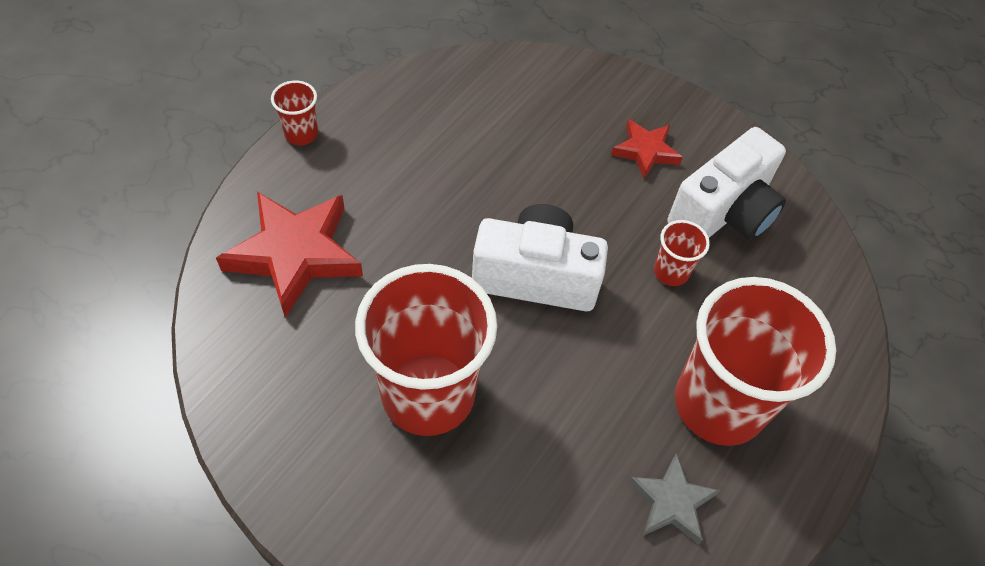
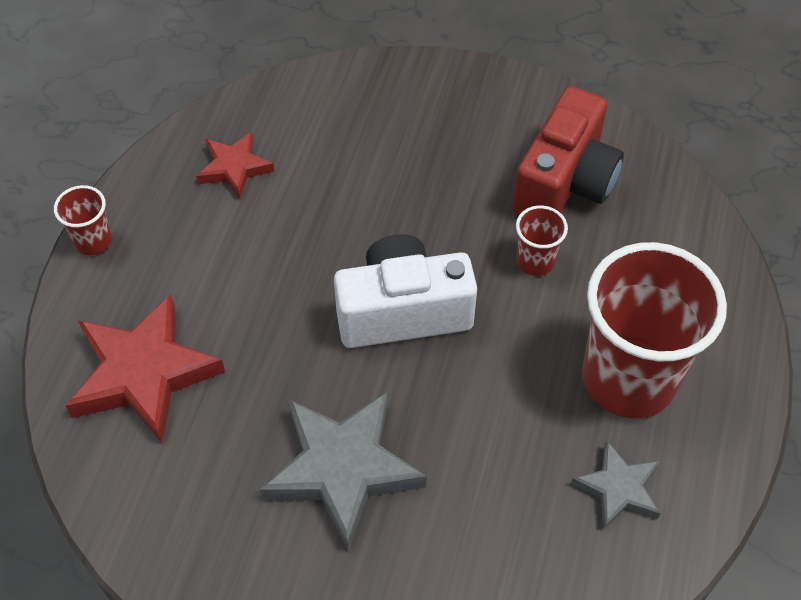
camera: 15 degrees left, 0 degrees up
red cup [355,264,497,436] -> grey star [260,392,427,551]
red star [611,119,683,179] -> red star moved to [196,132,274,199]
white camera [667,127,786,241] -> red camera [512,86,624,215]

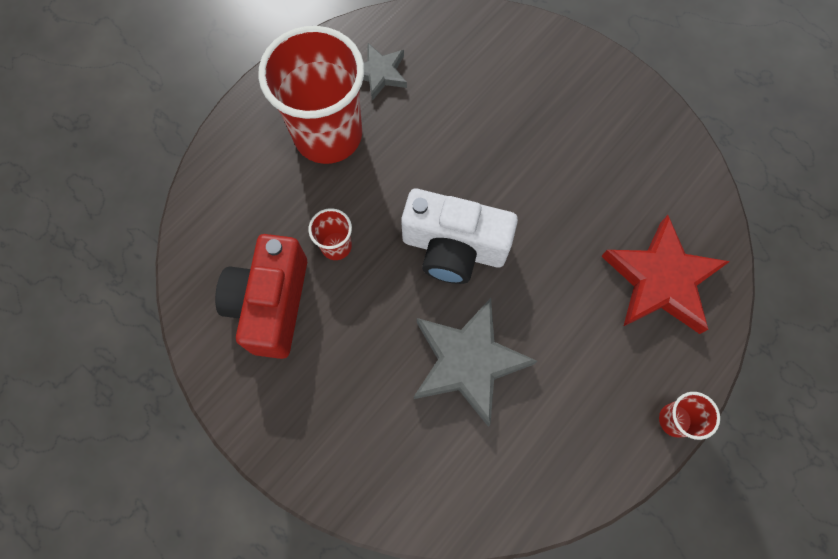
camera: 155 degrees left, 15 degrees up
red star [196,132,274,199] -> none
grey star [260,392,427,551] -> grey star moved to [414,298,537,426]
red camera [512,86,624,215] -> red camera turned 45 degrees counterclockwise [215,234,307,359]

